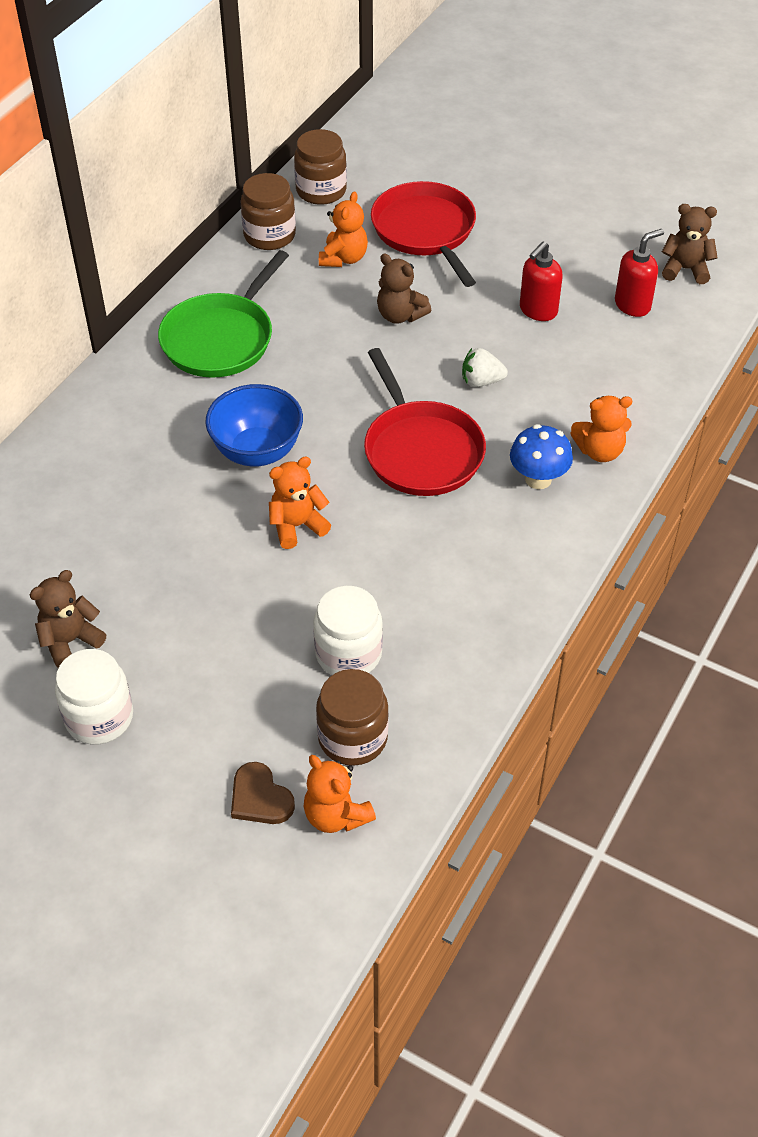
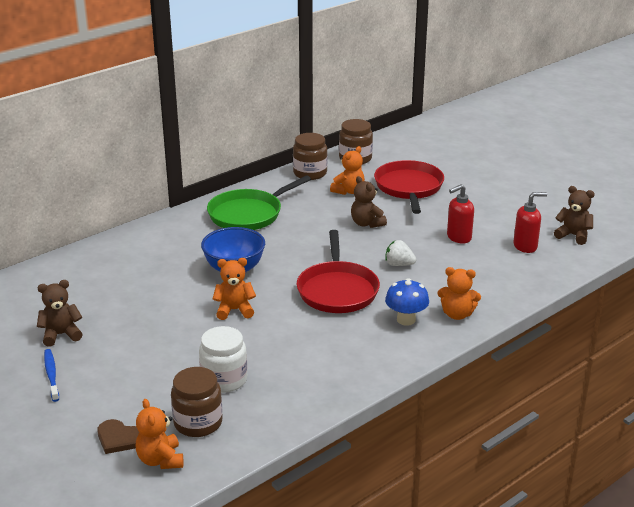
camera: 20 degrees right, 20 degrees down
white jar [55,649,133,745] -> blue toothbrush [44,349,59,402]
brown heart [231,762,295,824] -> brown heart turned 45 degrees counterclockwise [97,419,139,454]

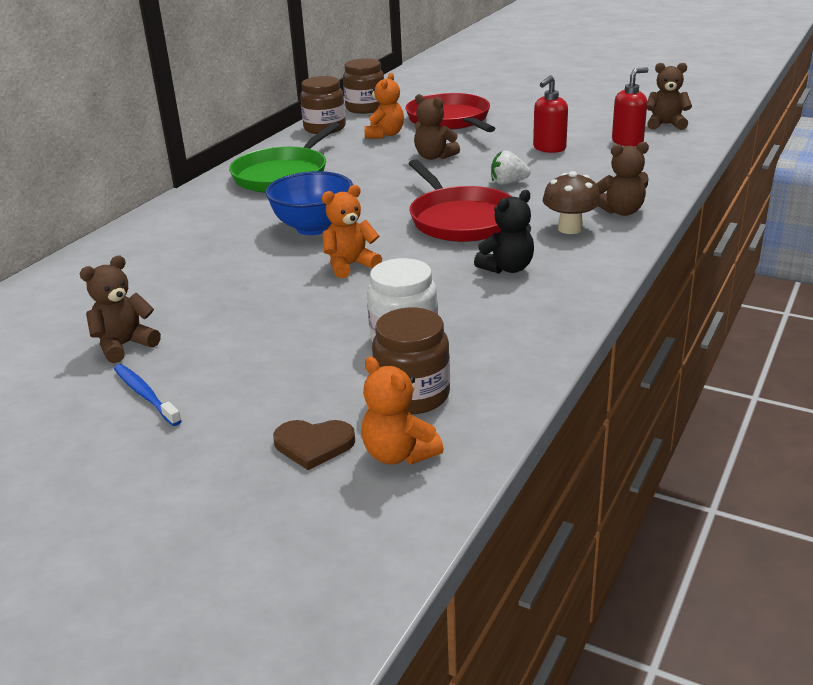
camera: 20 degrees left, 0 degrees up
blue mushroom [385,278,429,326] -> brown mushroom [543,171,601,234]
orange teddy bear [438,267,481,320] -> brown teddy bear [596,142,649,216]
none -> black teddy bear [474,190,534,274]

